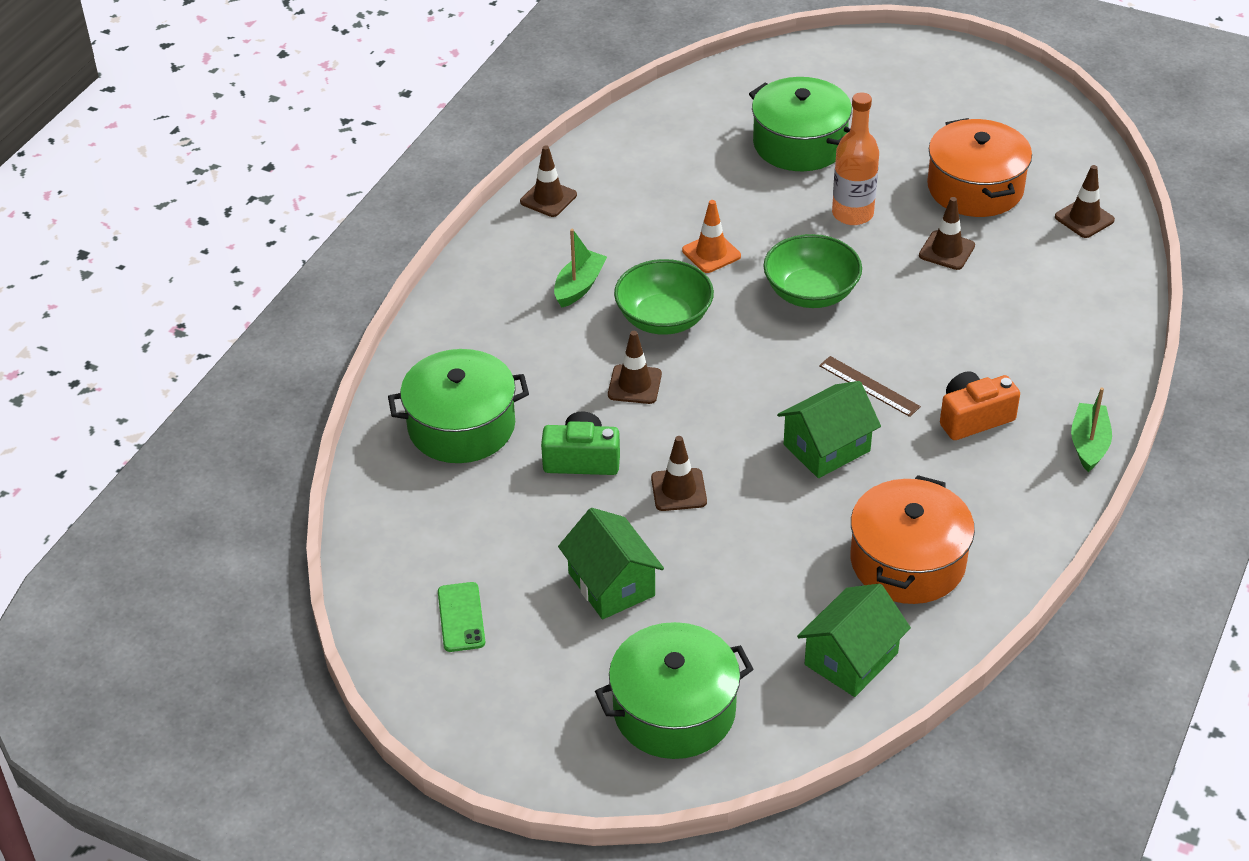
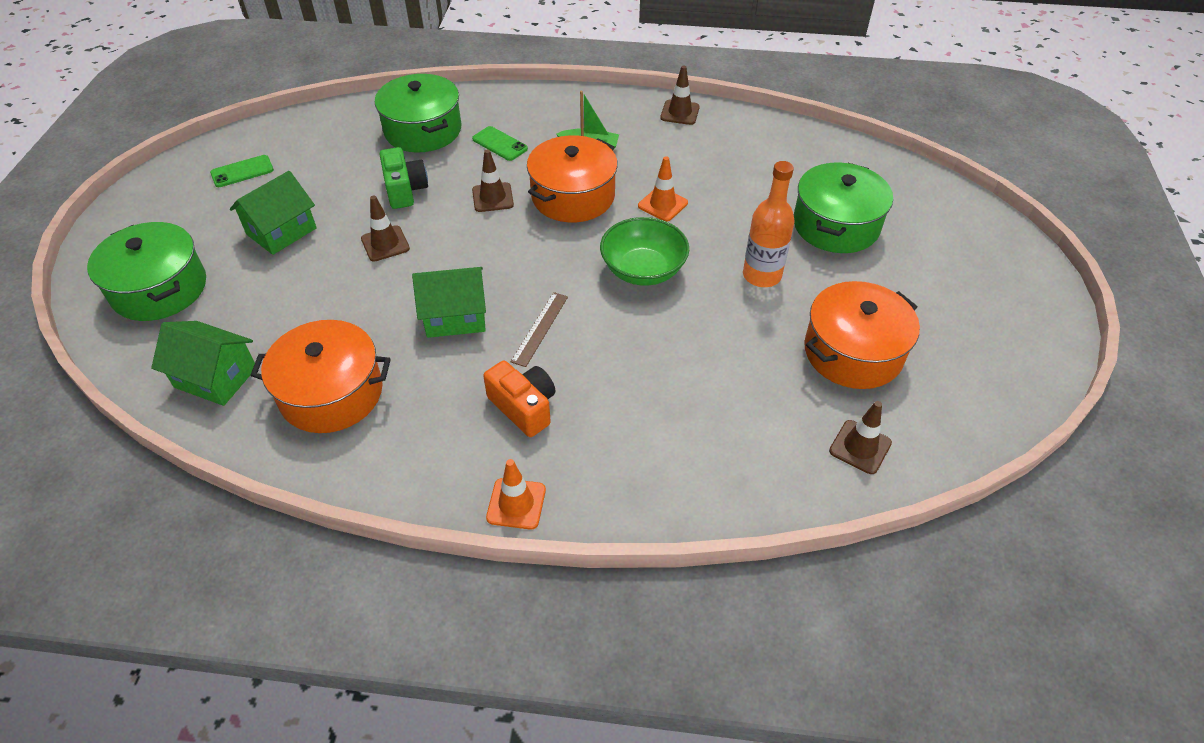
camera: 70 degrees right, 5 degrees up
green bowl [614,259,714,335] -> orange pot [527,135,618,222]
green house [777,381,881,478] -> green house turned 45 degrees counterclockwise [412,267,486,338]
brown traffic cone [919,197,975,270] -> none
green boat [1071,387,1112,472] -> orange traffic cone [486,459,546,530]
none -> green phone [472,126,528,161]

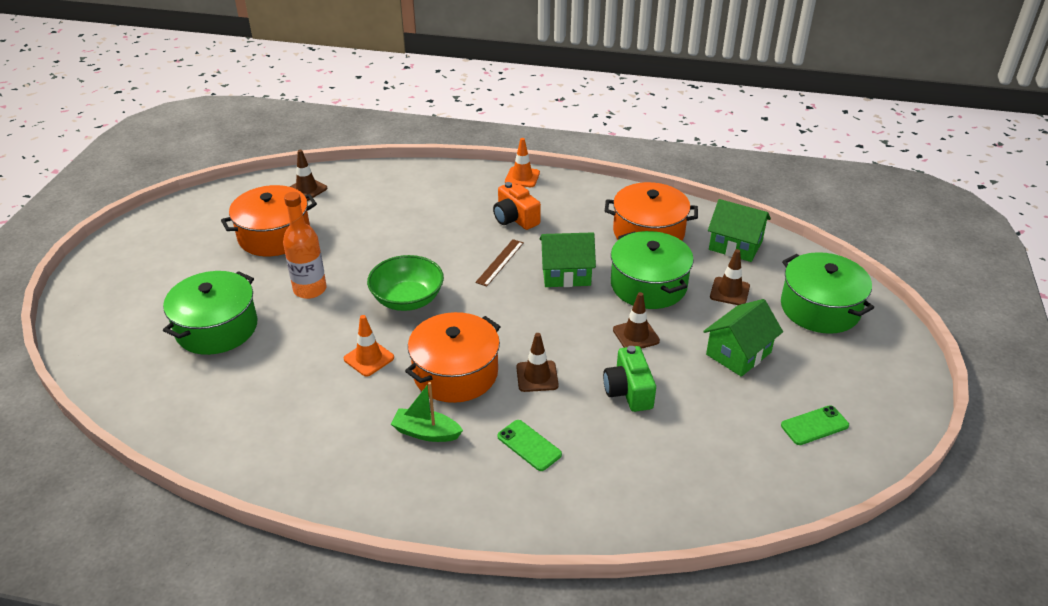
camera: 175 degrees left, 10 degrees down
green pot [375,74,461,152] -> green pot moved to [611,231,694,309]
brown traffic cone [660,66,700,125] -> brown traffic cone moved to [710,249,750,305]

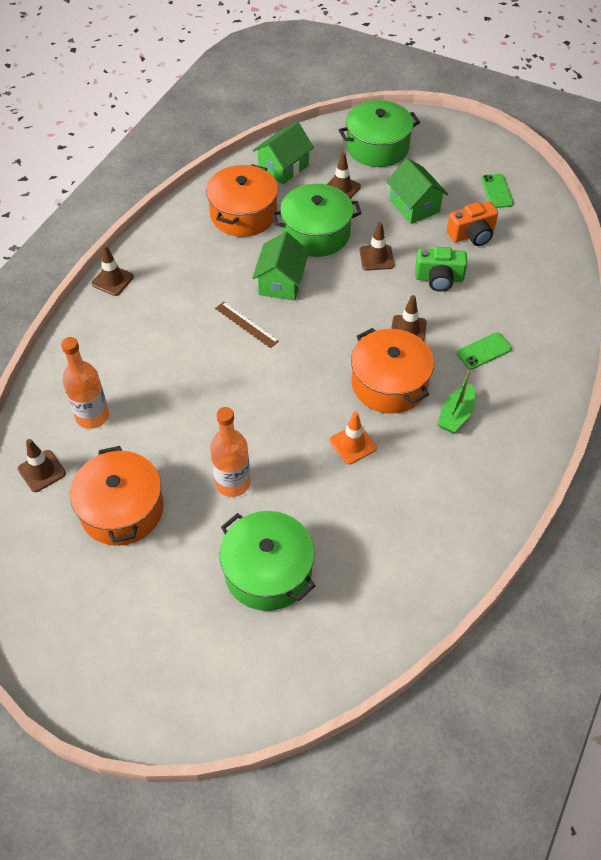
camera: 75 degrees left, 15 degrees up
green bowl [367,255,444,311] -> none
orange camera [493,182,541,230] -> orange camera moved to [447,201,498,246]
orange traffic cone [505,138,540,187] -> brown traffic cone [91,245,134,296]
none -> orange bottle [61,337,109,429]

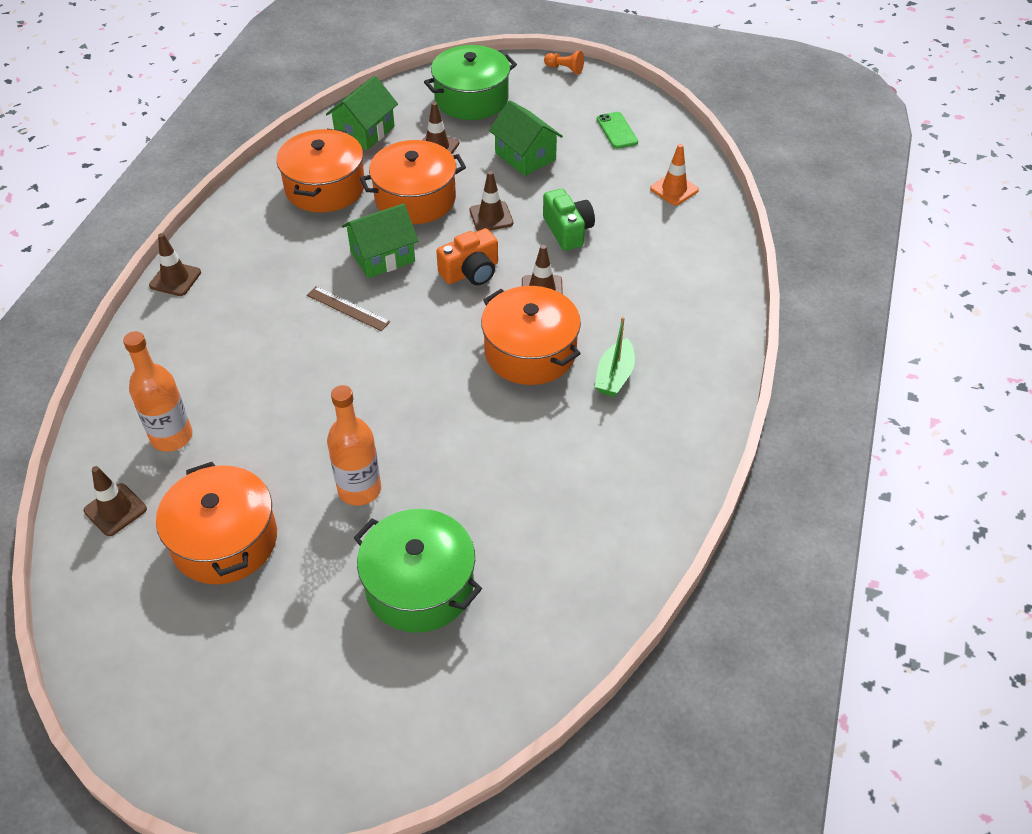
camera: 10 degrees left, 5 degrees down
green house [252,232,309,301] -> green house turned 60 degrees clockwise [342,203,418,278]
green pot [272,184,362,257] -> orange pot [360,140,466,224]
orange traffic cone [329,411,377,464] -> orange traffic cone moved to [650,144,699,205]
green camera [415,247,467,292] -> green camera turned 105 degrees counterclockwise [543,189,595,251]
orange camera [447,201,498,246] -> orange camera moved to [436,228,498,285]
green phone [457,332,512,369] -> none
none -> orange pawn [544,51,584,74]

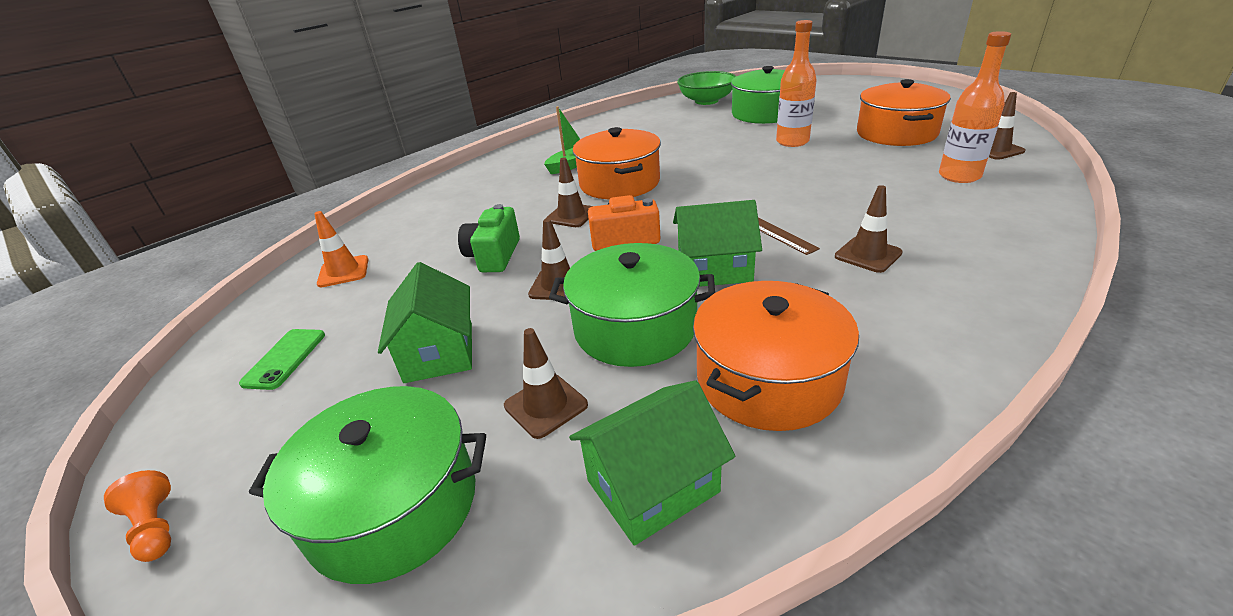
camera: 150 degrees left, 15 degrees down
brown traffic cone [149,233,201,296] -> brown traffic cone moved to [835,185,903,273]
orange pot [360,140,466,224] -> green pot [549,243,715,367]
none -> green bowl [677,71,736,105]

